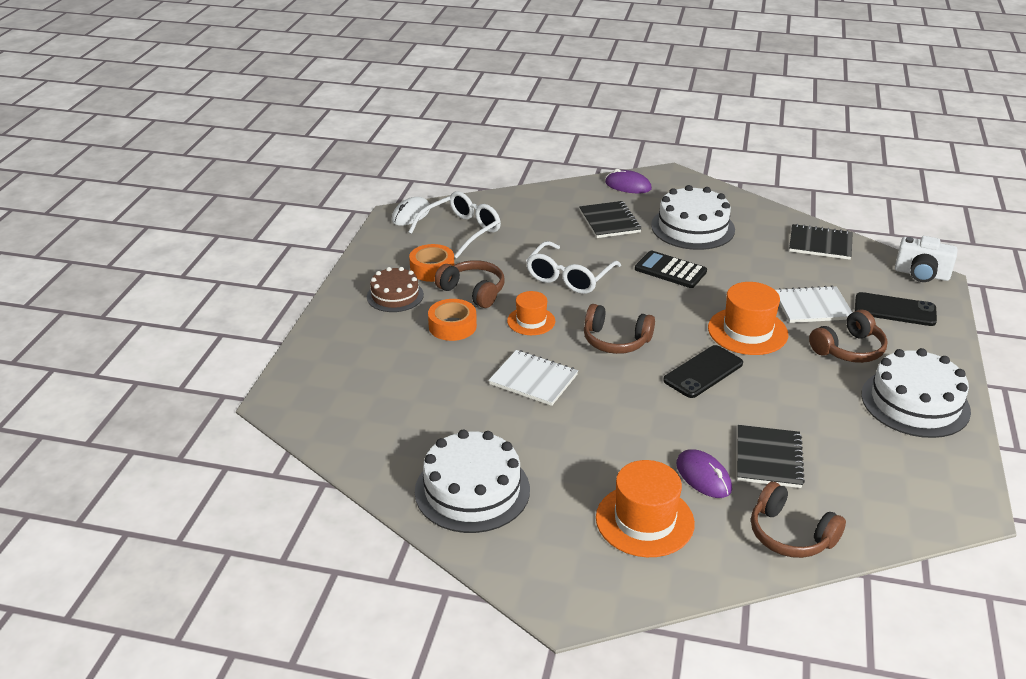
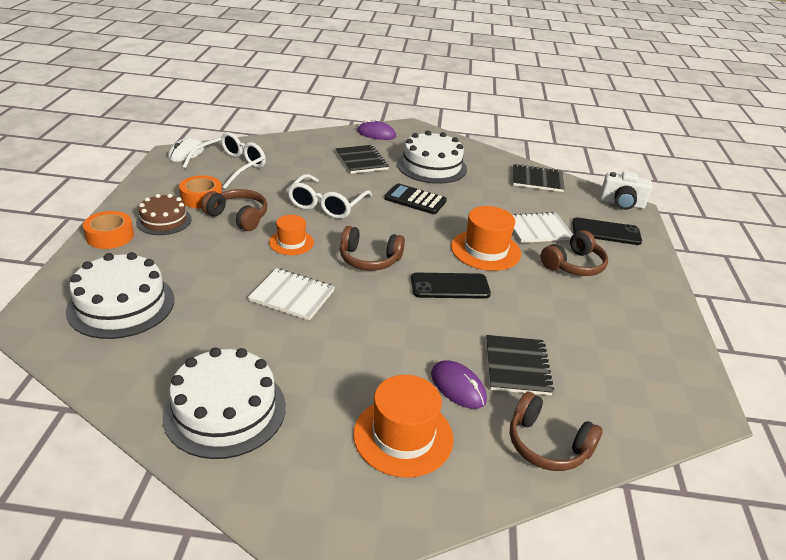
camera: 10 degrees left, 0 degrees up
orange tape [428,299,477,341] -> orange tape moved to [83,211,134,249]
black phone [663,345,743,398] -> black phone turned 45 degrees clockwise [411,273,491,299]
white cake [861,348,971,438] -> white cake moved to [66,252,174,339]

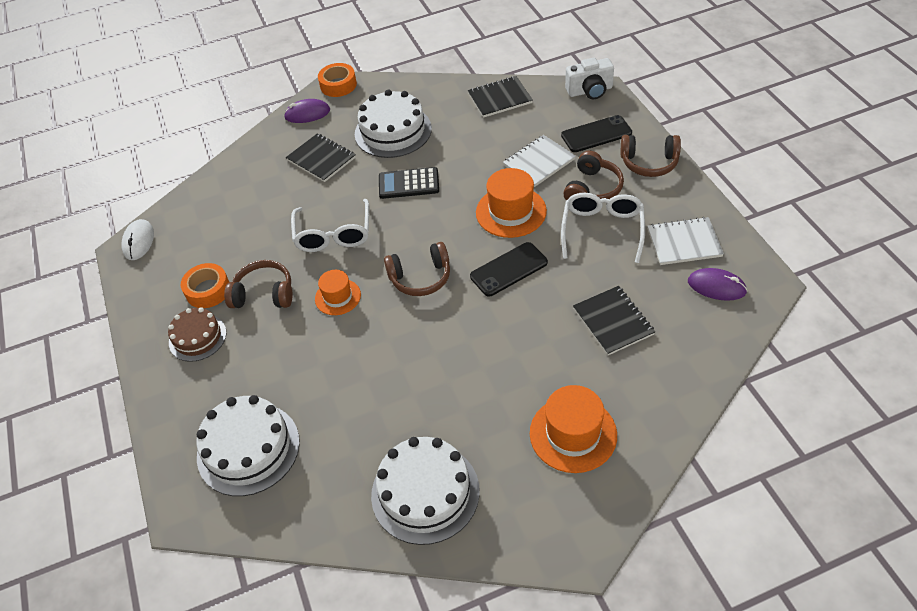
camera: 20 degrees left, 15 degrees up
orange tape [83,211,134,249] -> orange tape moved to [318,63,357,97]
white glasses [182,132,266,189] -> white glasses moved to [561,193,645,263]
white notebook [248,268,335,321] -> white notebook moved to [647,217,724,265]
purple mouse [431,360,487,409] -> purple mouse moved to [688,268,747,301]
brown headphones [510,392,603,471] -> brown headphones moved to [621,135,681,177]

